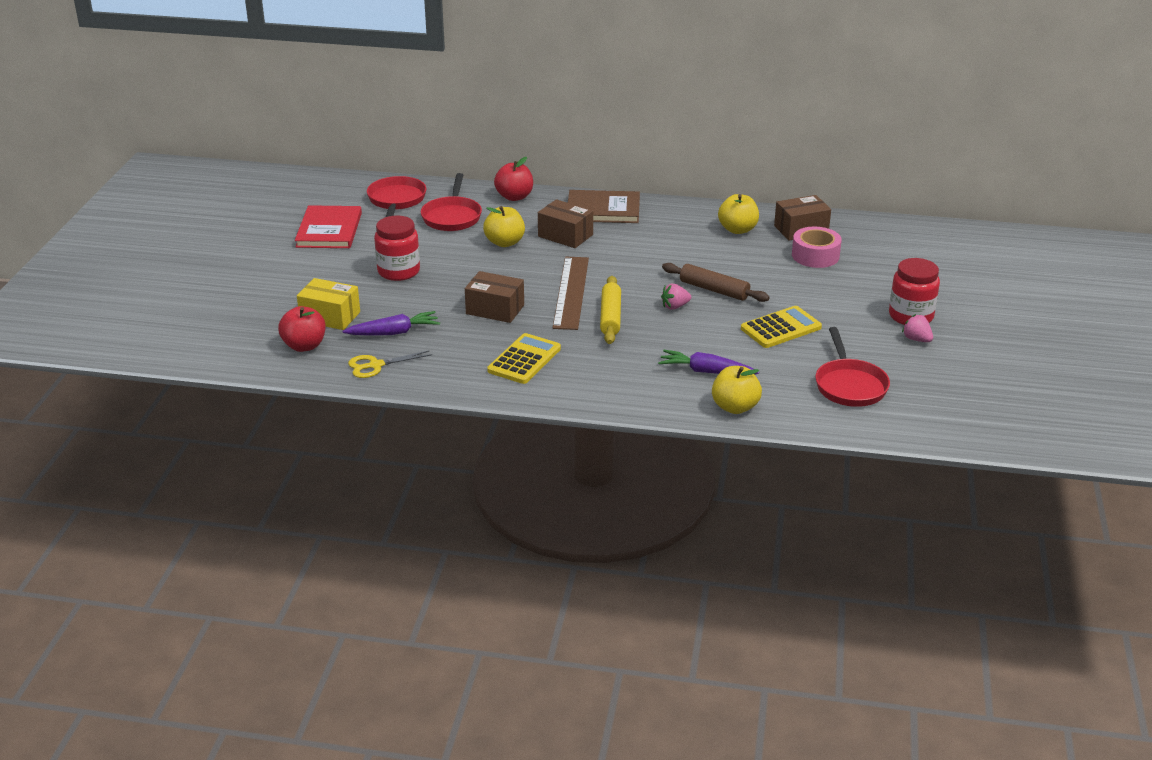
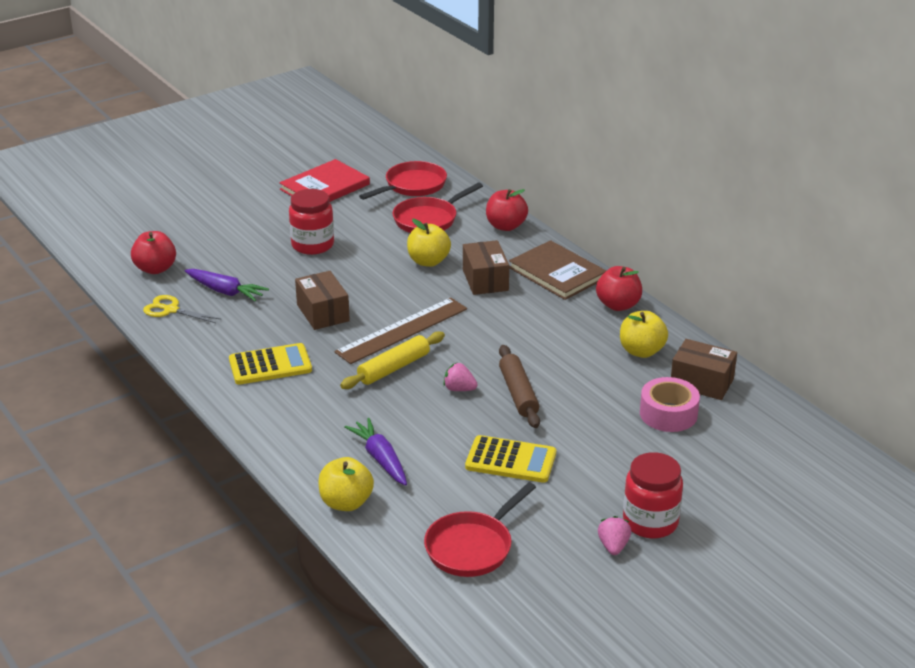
camera: 45 degrees right, 0 degrees up
yellow box [297,278,360,330] -> none
none -> red apple [596,266,642,311]

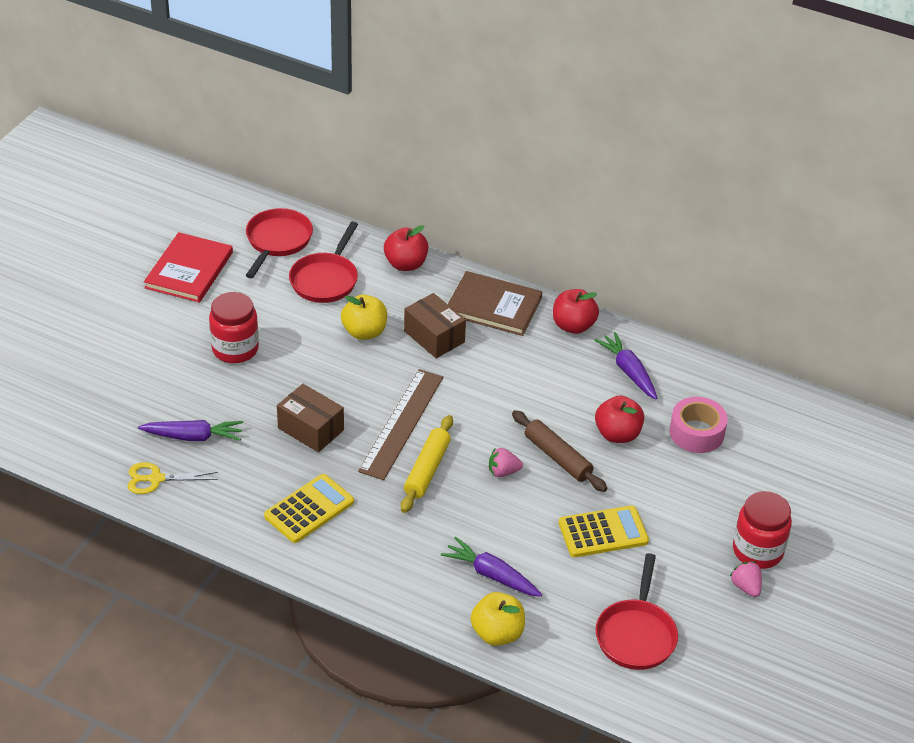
camera: 30 degrees left, 10 degrees up
red apple [131,231,176,274] -> red apple moved to [595,395,644,443]
yellow apple [620,311,668,358] -> purple carrot [595,332,657,399]
brown box [671,339,737,400] -> none

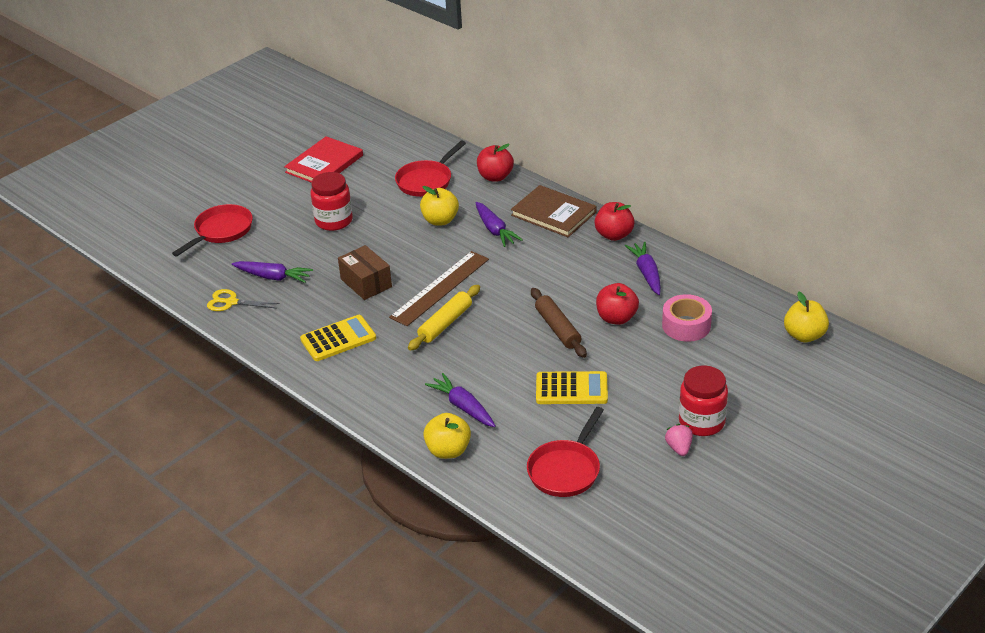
camera: 20 degrees right, 5 degrees down
red pan [246,208,313,278] -> red pan moved to [172,204,253,256]
brown box [404,293,466,358] -> purple carrot [475,202,523,247]
pink strawberry [489,448,523,477] -> none
none -> yellow apple [784,291,829,342]

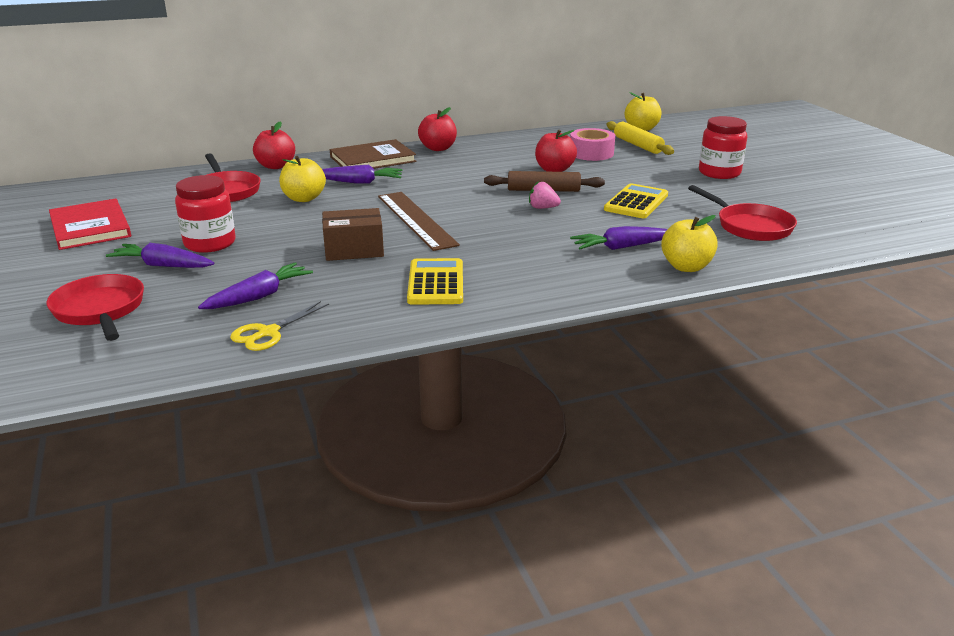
camera: 65 degrees left, 10 degrees down
yellow rolling pin [408,285,480,351] -> yellow rolling pin moved to [607,121,674,155]
purple carrot [625,241,661,295] -> purple carrot moved to [106,243,215,268]
pink strawberry [665,424,693,456] -> pink strawberry moved to [529,181,561,209]

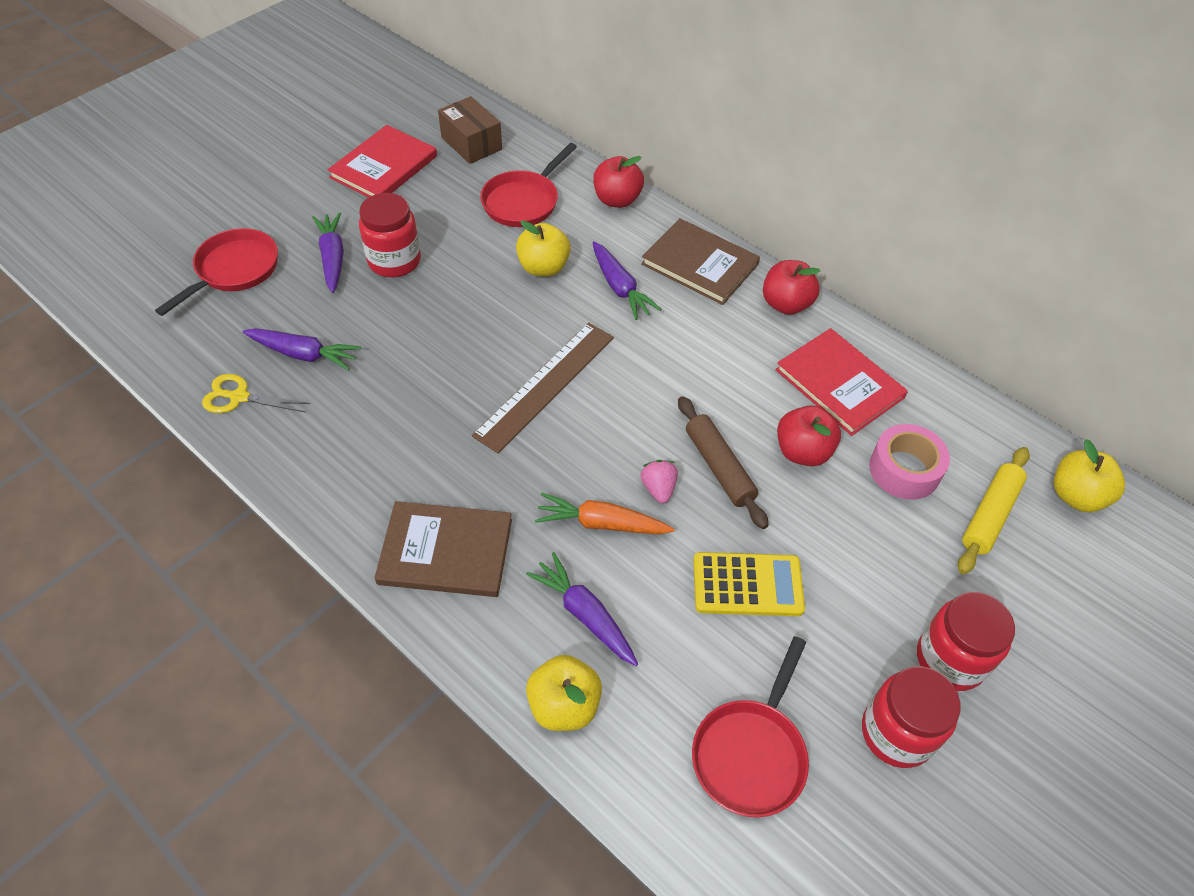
camera: 60 degrees right, 25 degrees up
brown box [322,208,384,261] -> brown box moved to [438,96,502,164]
yellow calculator [407,258,463,305] -> none
none -> brown book [374,501,512,597]
none -> orange carrot [535,493,674,535]
none -> red book [775,328,908,436]
none -> red jar [862,666,961,768]

